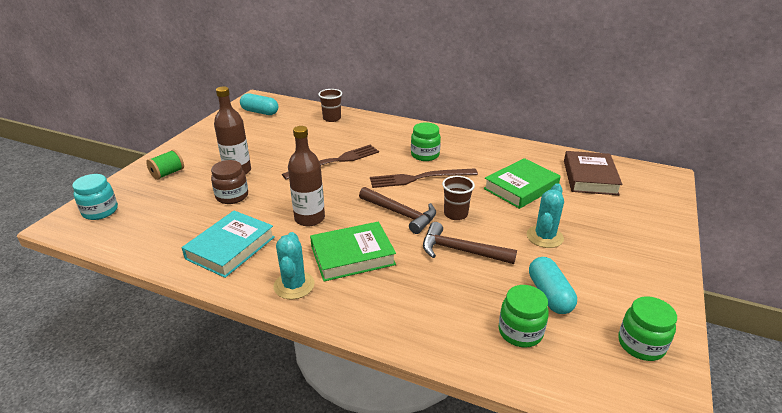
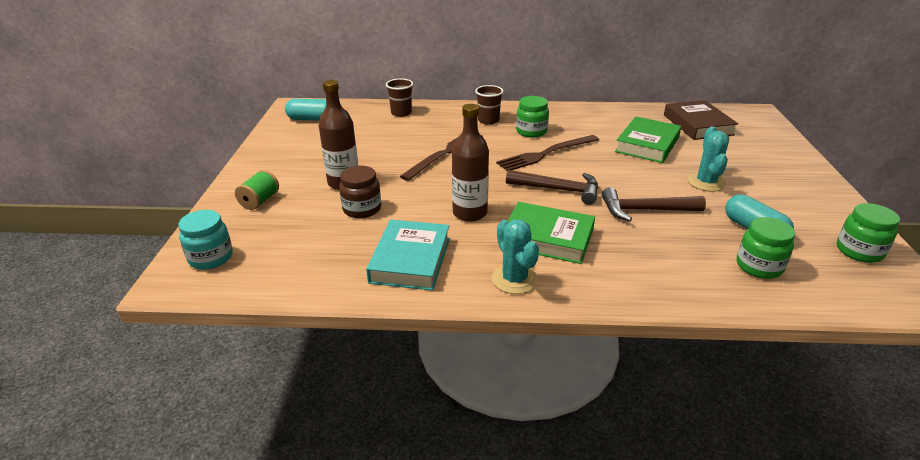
camera: 20 degrees left, 0 degrees up
green book [310,222,396,282] -> green book turned 60 degrees clockwise [508,202,595,264]
brown cup [442,176,475,220] -> brown cup moved to [475,85,504,125]

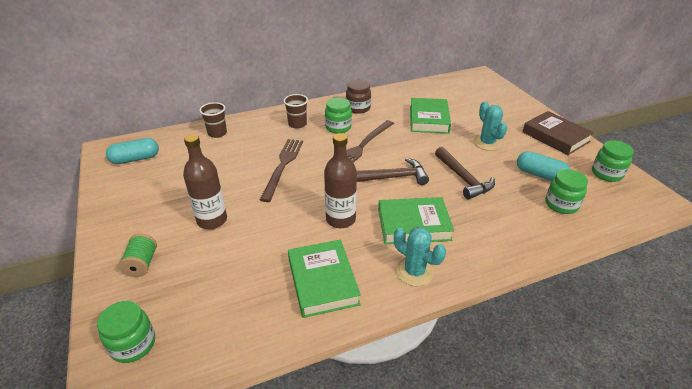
camera: 25 degrees left, 5 degrees up
turquoise jar [178,210,233,270] -> green jar [97,301,155,363]
brown jar [339,166,381,218] -> brown jar moved to [346,80,371,114]
turquoise book [366,220,450,291] -> green book [288,240,361,318]
brown hammer [602,187,706,221] -> brown hammer turned 90 degrees counterclockwise [435,147,495,199]
brown book [664,100,738,140] -> brown book moved to [523,111,594,155]

